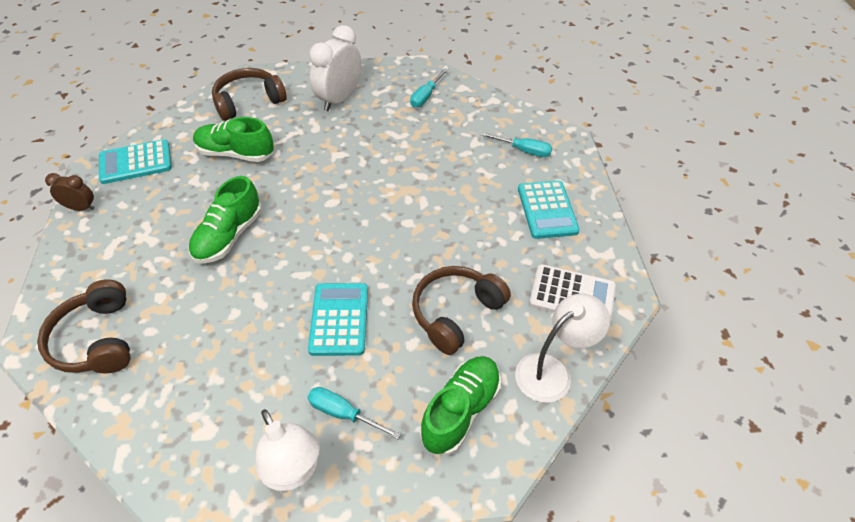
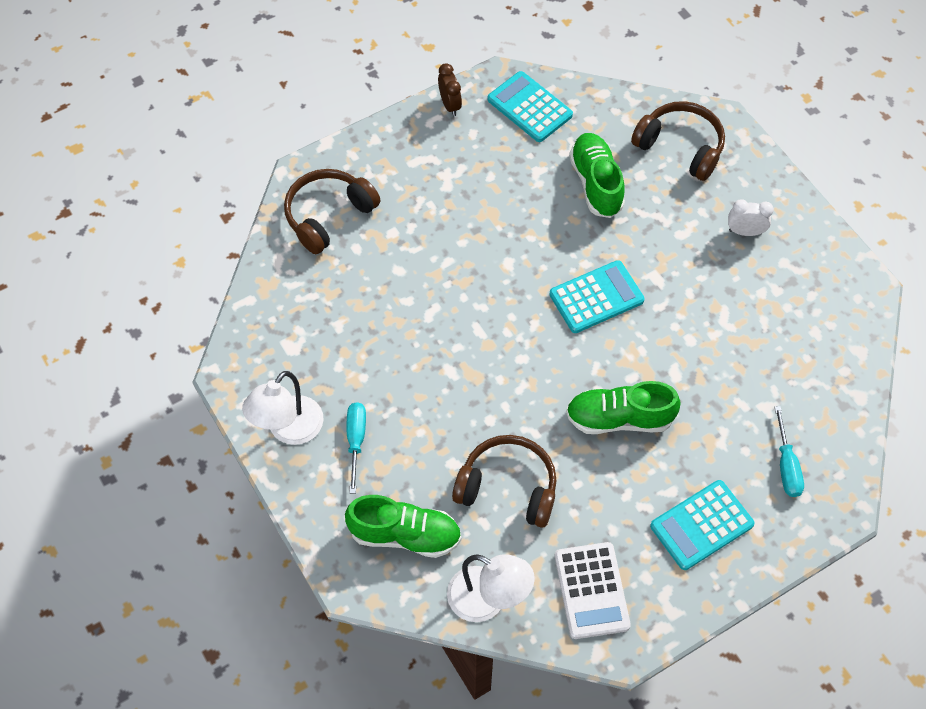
camera: 65 degrees right, 10 degrees up
green shoe [189,176,262,264] -> green shoe moved to [566,381,681,434]
turquoise calculator [308,283,368,356] -> turquoise calculator moved to [549,260,645,333]
white clock [309,25,361,111] -> white clock [728,199,774,236], size x0.53
turquoise screwdriver [410,68,448,107] -> none

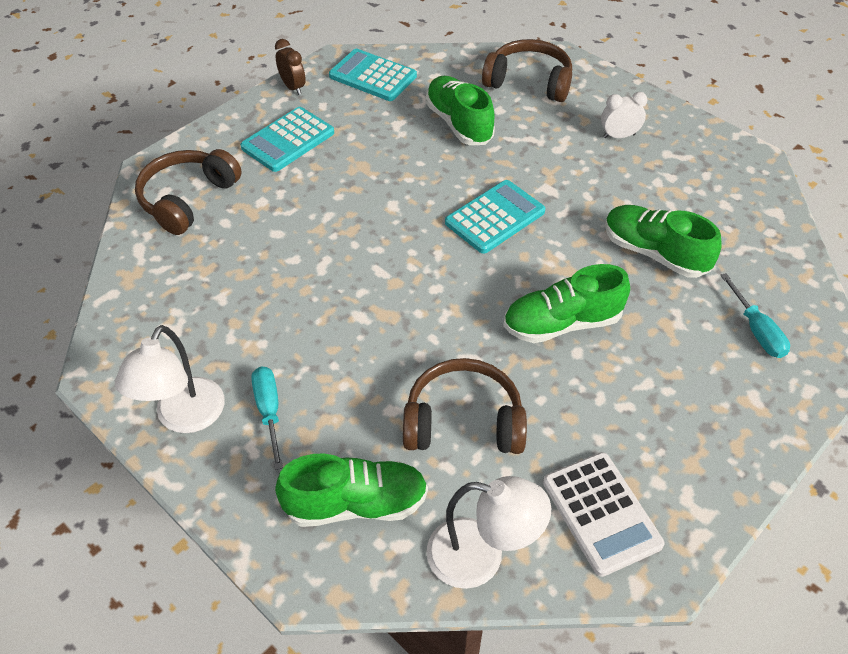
camera: 15 degrees left, 10 degrees down
turquoise calculator [650,480,755,570] -> turquoise calculator moved to [240,107,334,172]
none -> green shoe [605,205,722,278]

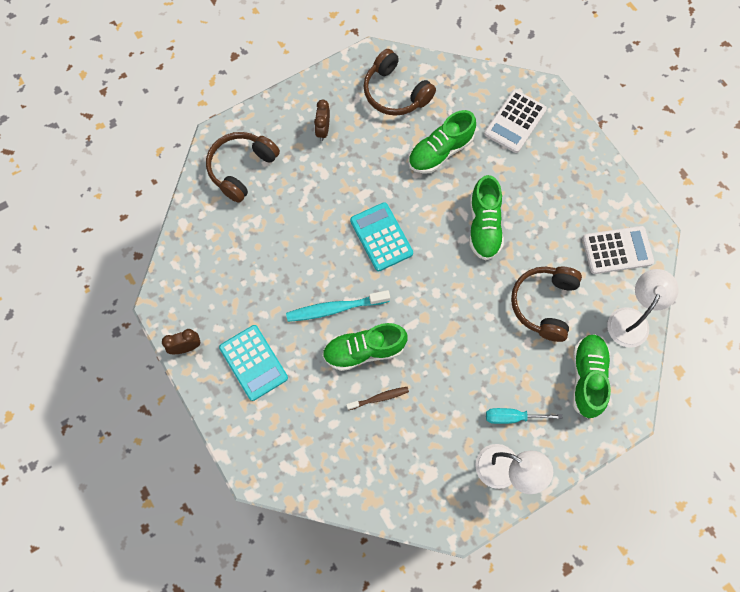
camera: 75 degrees left, 20 degrees up
brown headphones [135,149,242,235] -> brown headphones moved to [363,49,436,116]
turquoise calculator [329,49,417,101] -> none
green shoe [426,76,495,145] -> green shoe moved to [322,323,408,371]
white clock [601,92,648,138] -> brown clock [314,99,330,141]
turquoise screwdriver [720,273,790,358] -> white calculator [484,90,547,153]
none -> turquoise toothbrush [286,290,390,322]
none -> brown toothbrush [346,387,409,410]

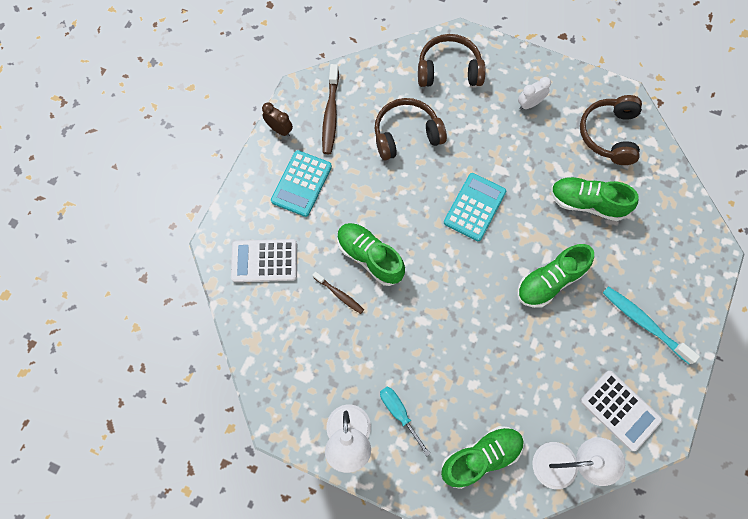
camera: 55 degrees right, 0 degrees up
turquoise toothbrush [286,290,390,322] -> turquoise toothbrush moved to [603,286,700,365]
brown clock [314,99,330,141] -> white clock [518,77,551,110]
white calculator [484,90,547,153] -> white calculator moved to [231,239,297,282]
brown headphones [511,267,582,342] -> brown headphones moved to [375,98,447,160]
none -> brown toothbrush [322,64,339,154]

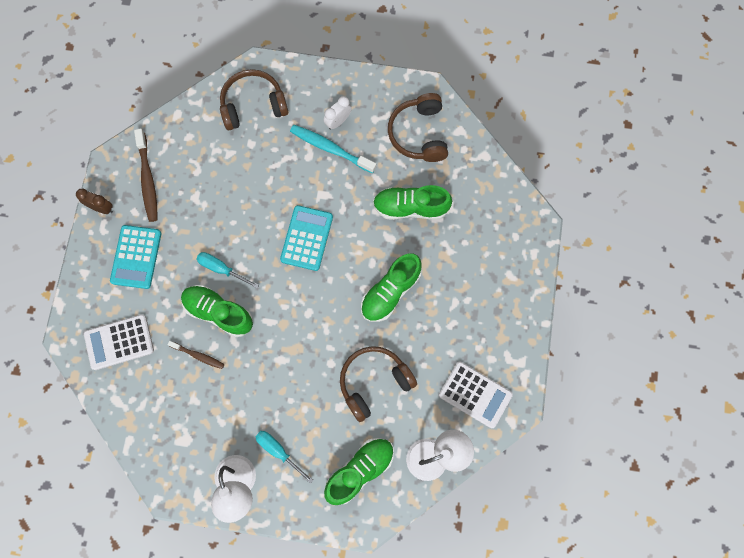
camera: 15 degrees left, 5 degrees up
brown headphones [375,98,447,160] -> brown headphones moved to [340,346,417,422]
turquoise toothbrush [603,286,700,365] -> turquoise toothbrush moved to [290,125,376,173]
none -> turquoise screwdriver [196,252,259,288]

